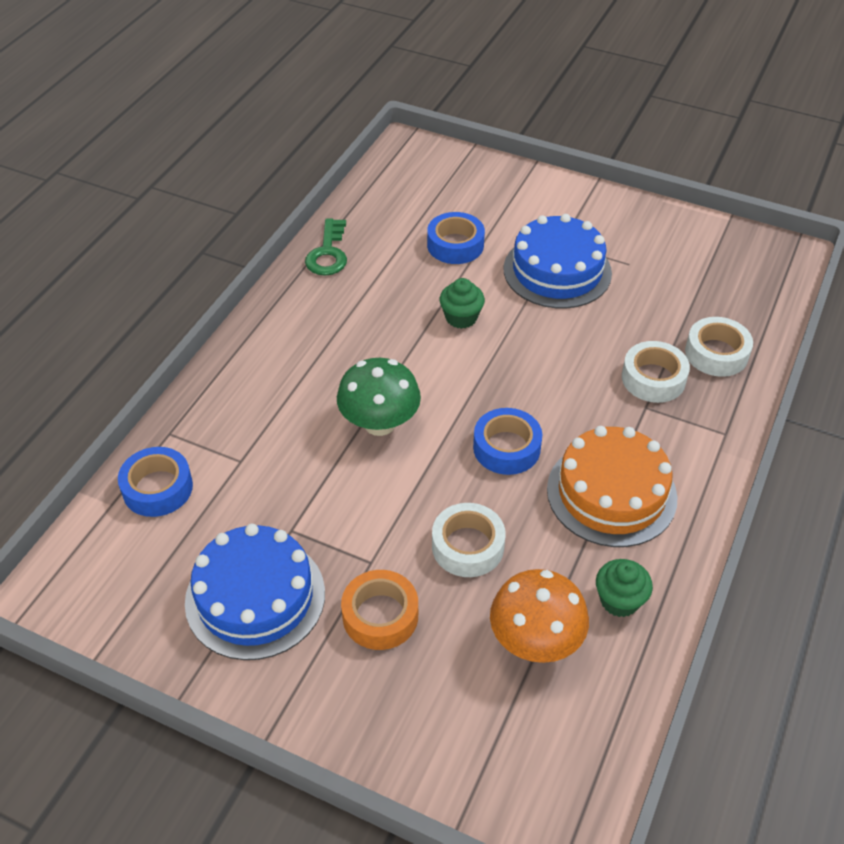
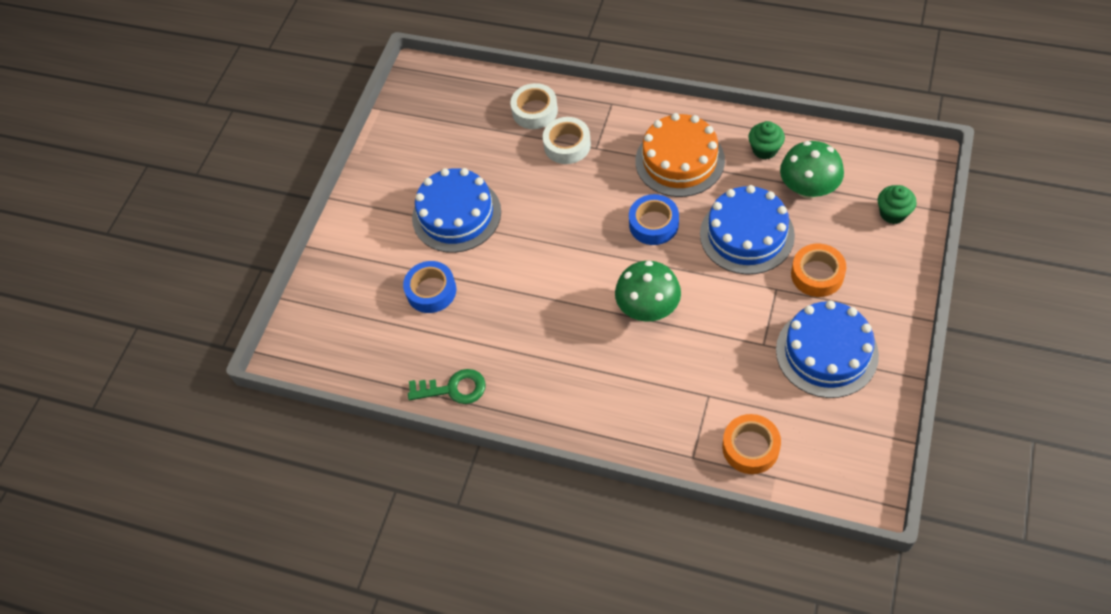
camera: 90 degrees left, 10 degrees up
blue tape [118,447,193,517] -> orange tape [722,414,781,474]
white tape [432,503,506,577] -> blue cake [700,185,795,275]
green cupcake [439,278,485,329] -> green cupcake moved to [878,185,916,224]
orange mushroom [490,569,589,663] -> green mushroom [780,141,844,199]

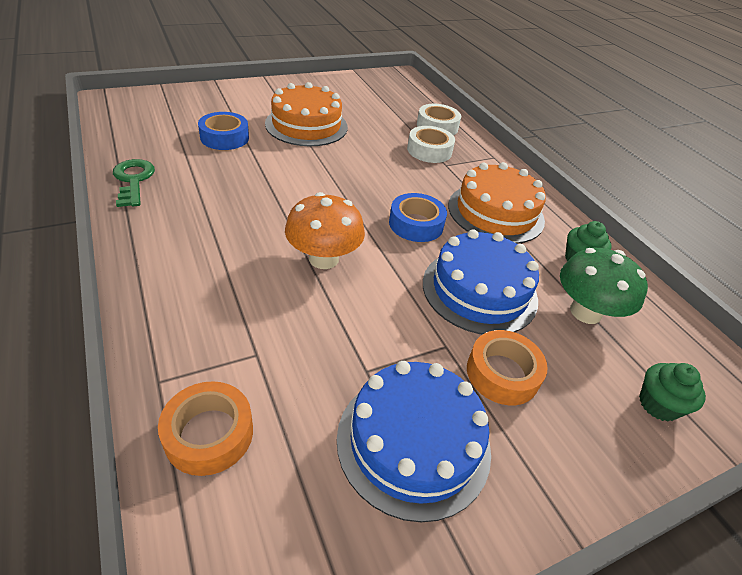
camera: 35 degrees right, 15 degrees down
green key [408,369,486,404] -> green key turned 150 degrees counterclockwise [113,159,155,207]
blue cake [412,168,501,253] -> orange cake [265,82,348,146]
green mushroom [615,261,681,322] -> orange mushroom [285,192,365,269]

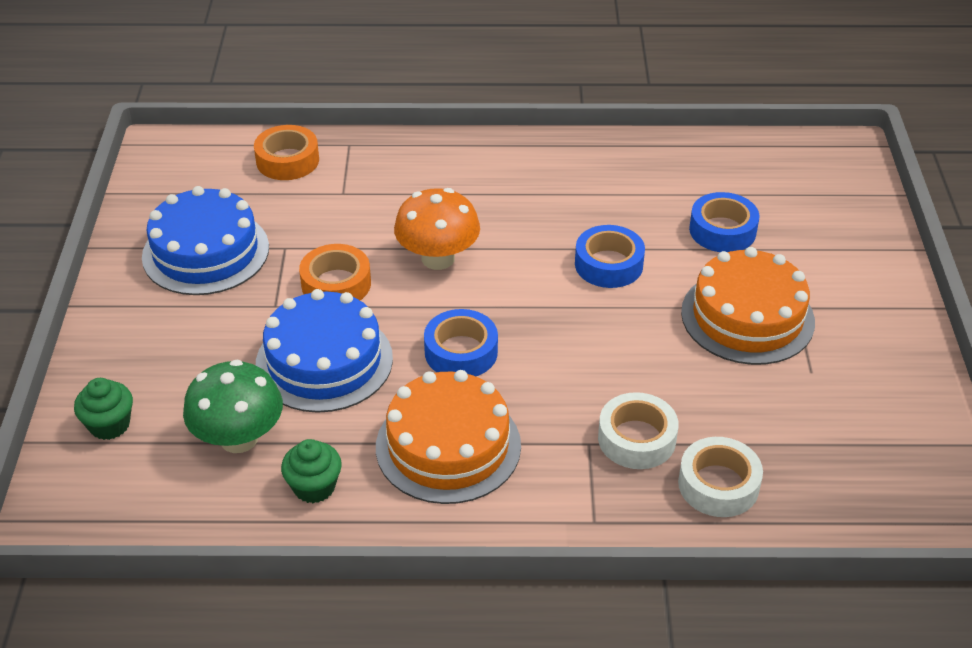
camera: 120 degrees right, 0 degrees up
green key [113,159,155,207] -> none
orange tape [467,330,548,405] -> orange tape moved to [299,244,371,300]
none -> blue tape [575,225,645,288]

